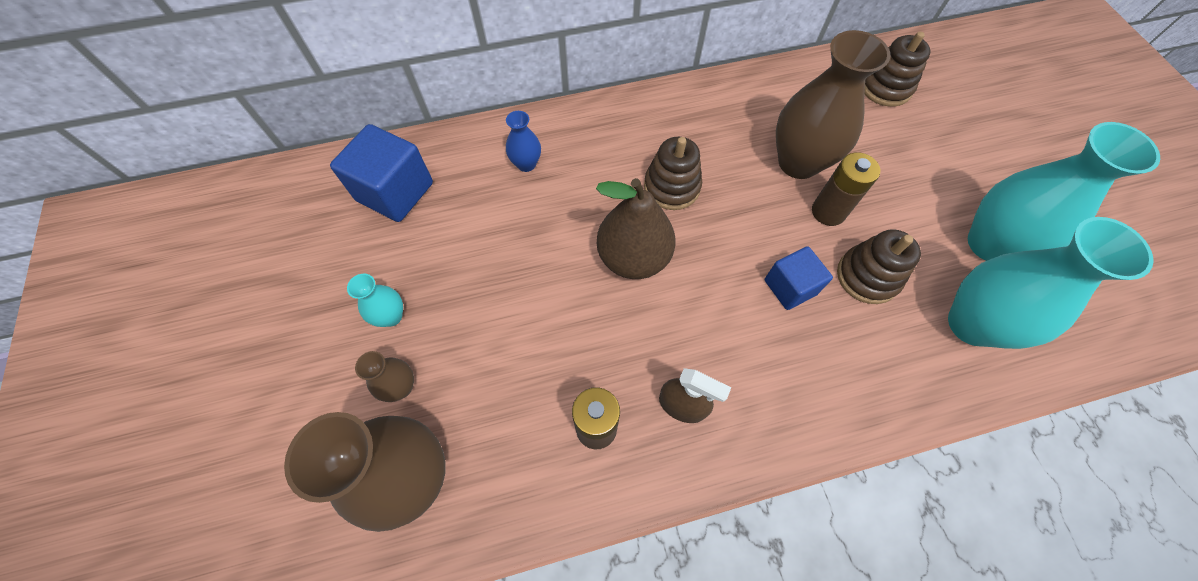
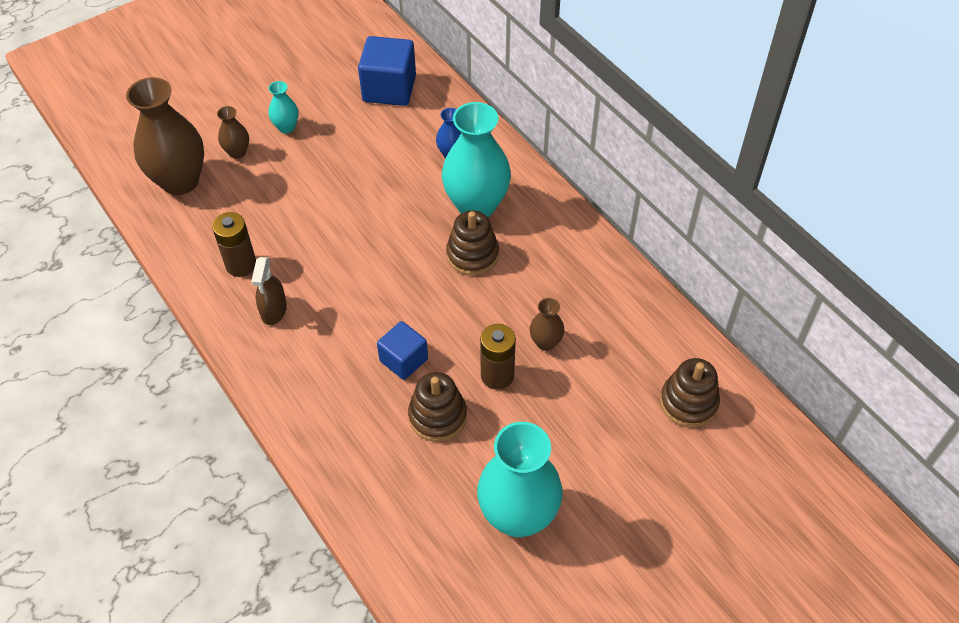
camera: 70 degrees right, 10 degrees down
brown pear [596,178,676,279] -> none
brown vase [776,30,891,179] -> brown vase [530,298,564,351], size x0.47
turquoise vase [948,217,1154,349] -> turquoise vase moved to [442,102,511,217]

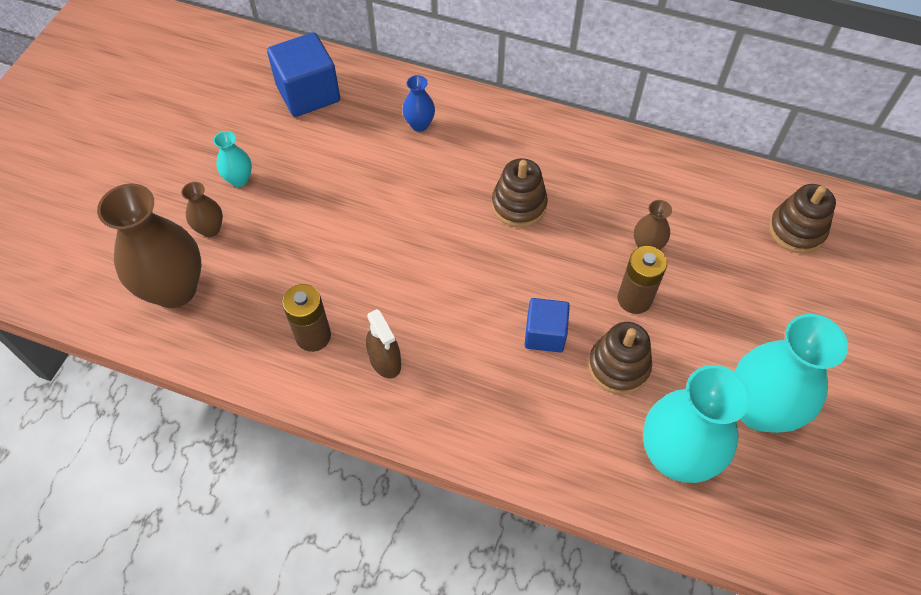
camera: 35 degrees left, 5 degrees up
turquoise vase [442,102,511,217] -> turquoise vase moved to [643,365,751,483]

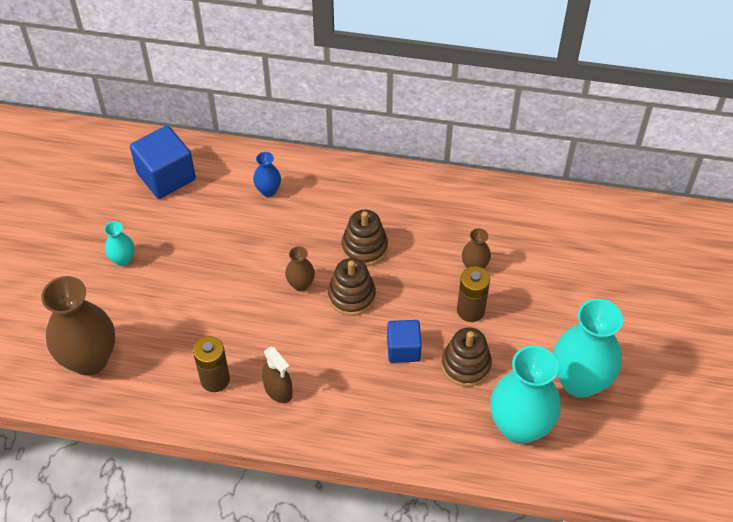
camera: 10 degrees left, 5 degrees down
brown vase [181,182,223,237] -> brown vase moved to [285,246,315,291]
brown stacking toy [769,184,836,253] -> brown stacking toy moved to [328,258,376,316]

